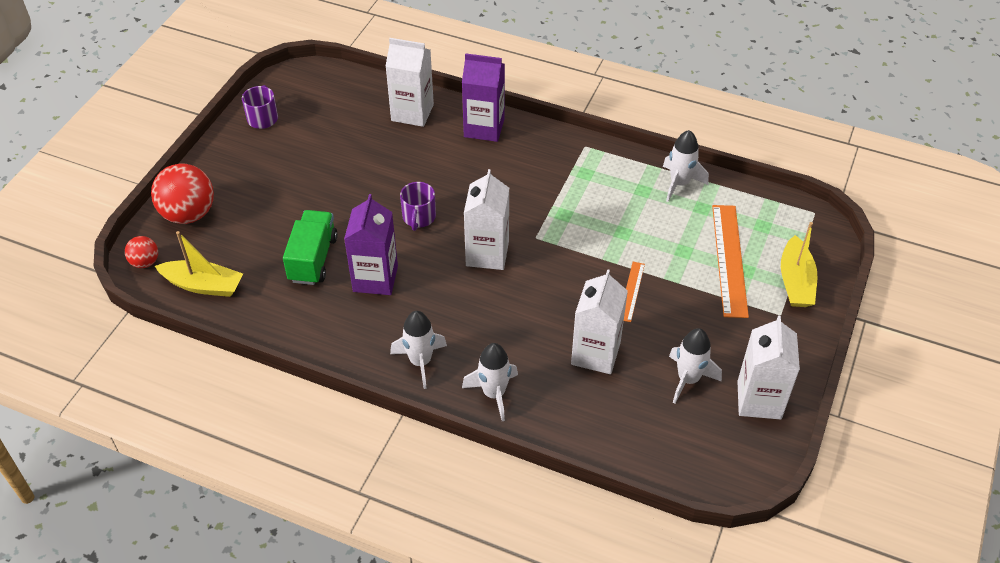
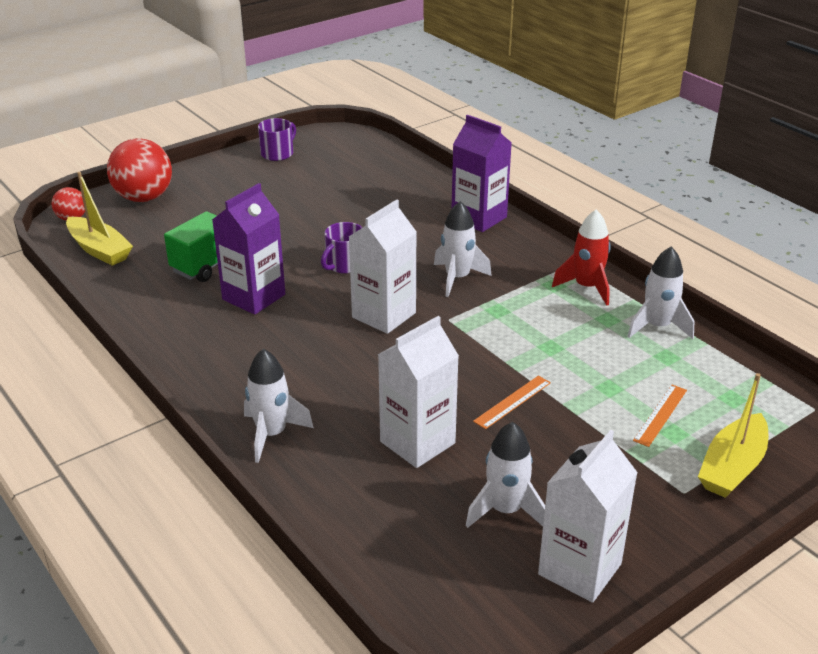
camera: 30 degrees right, 15 degrees down
white carton [385,38,434,127] -> none
white rocket [390,311,447,389] -> white rocket moved to [434,201,492,297]
orange ruler [712,205,749,318] -> orange ruler [633,385,687,447], size x0.51
none -> red rocket [552,210,611,306]

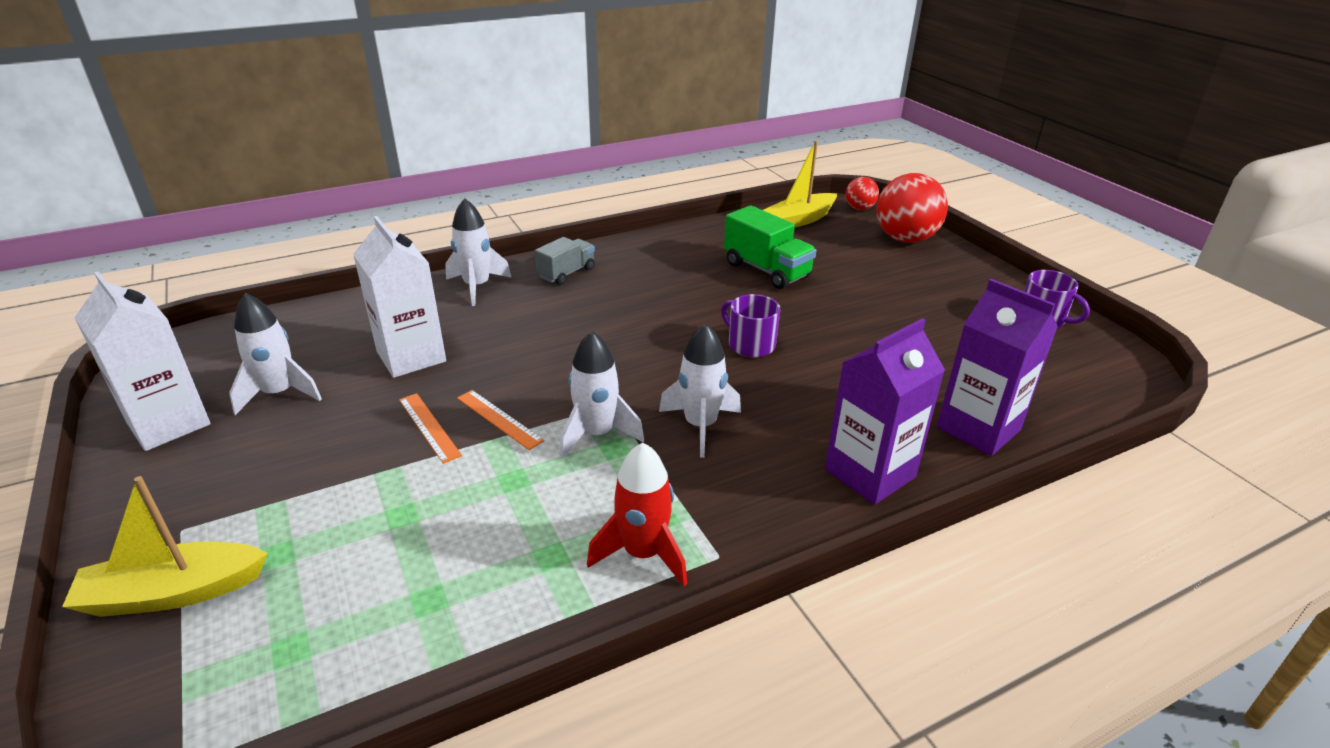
camera: 100 degrees right, 0 degrees up
purple carton [212,183,285,315] -> purple carton moved to [937,279,1058,456]
white carton [349,199,417,334] -> none
white rocket [627,246,694,339] -> white rocket moved to [560,331,644,459]
orange ruler [633,385,687,447] -> orange ruler moved to [457,390,544,450]
yellow boat [698,373,768,498] -> yellow boat turned 60 degrees counterclockwise [62,476,268,617]
none -> grey truck [535,237,595,285]

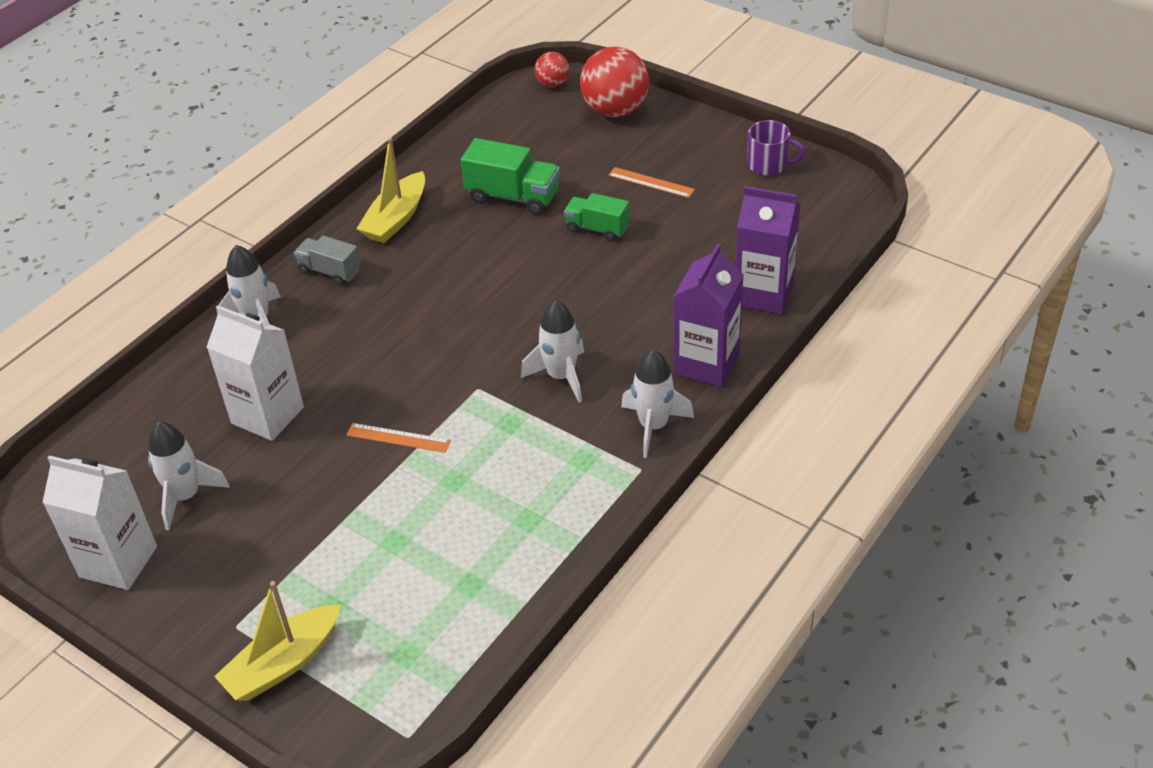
camera: 25 degrees left, 10 degrees up
orange ruler [399,393,462,464] -> orange ruler moved to [608,167,695,198]
grey truck [535,237,595,285] -> grey truck turned 75 degrees counterclockwise [294,235,361,286]
white rocket [560,331,644,459] -> white rocket moved to [621,349,694,458]
red rocket [587,442,687,586] -> none
purple mug [721,294,780,358] -> none
yellow boat [763,140,837,227] -> yellow boat moved to [356,138,425,243]
none -> green truck [564,193,629,241]

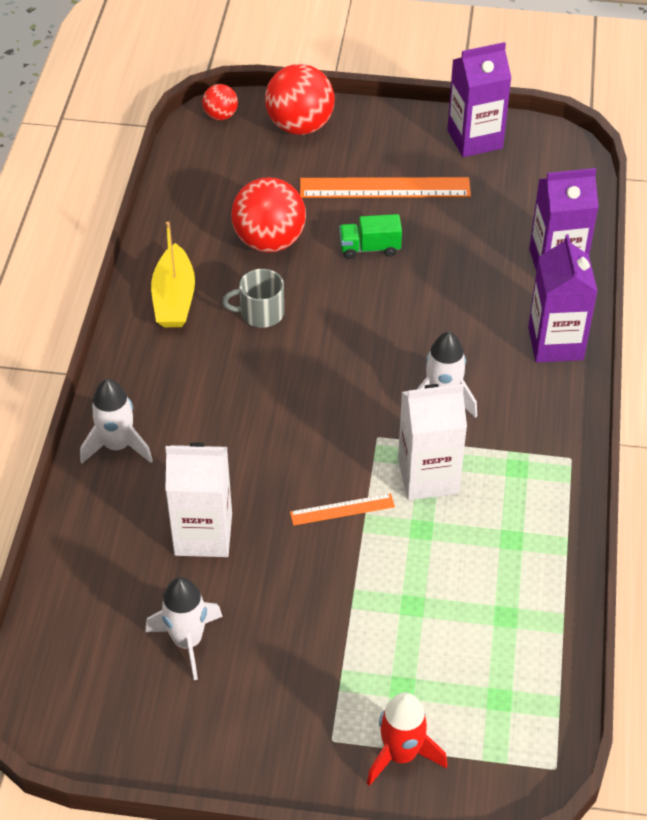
camera: 30 degrees left, 5 degrees up
white carton [42,456,157,590] -> white carton moved to [398,384,467,500]
yellow boat [214,581,341,701] -> red rocket [367,692,447,786]
grey truck [294,235,361,286] -> none
green truck [461,138,560,215] -> red ball [231,177,306,253]
orange ruler [608,167,695,198] -> orange ruler [300,177,471,198], size x1.94
white rocket [621,349,694,458] -> none
purple mug [747,120,806,176] -> purple carton [447,42,511,157]
none -> grey mug [222,269,284,328]

